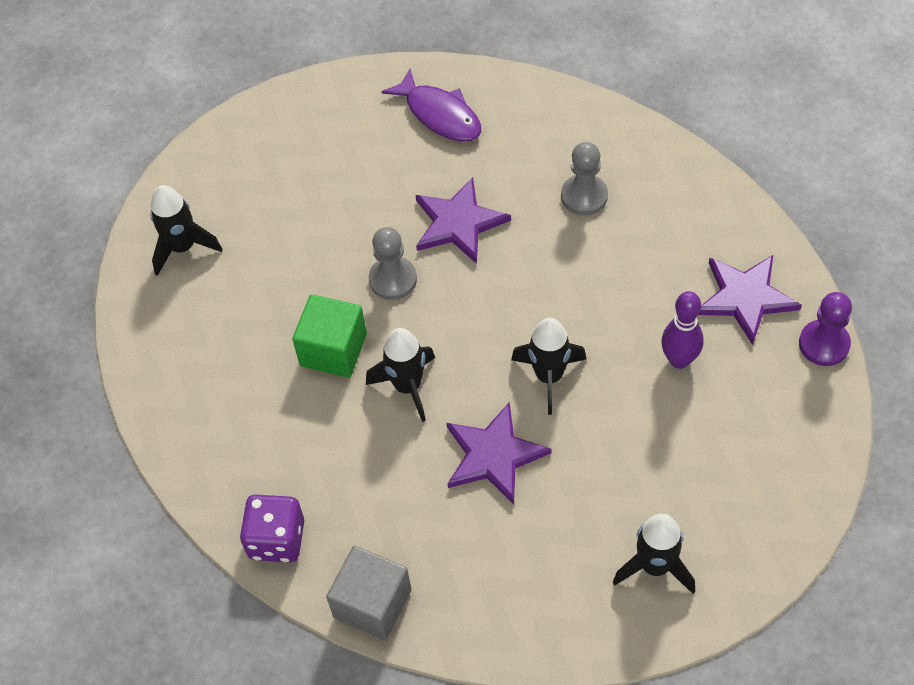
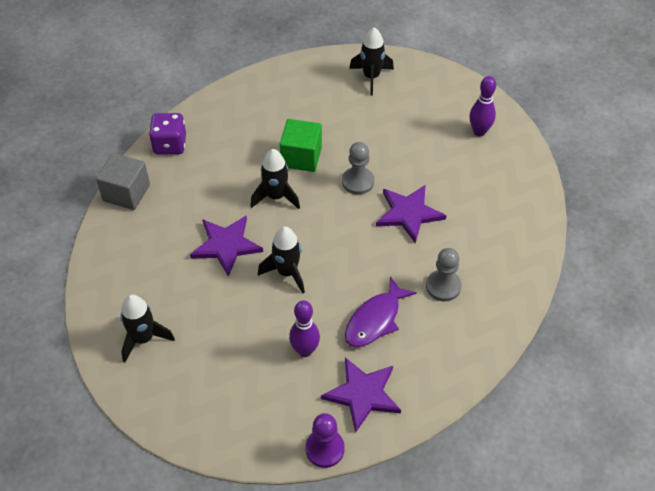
camera: 80 degrees right, 5 degrees down
purple fish [382,69,481,142] -> purple fish moved to [345,276,417,347]
none -> purple bowling pin [470,76,496,136]

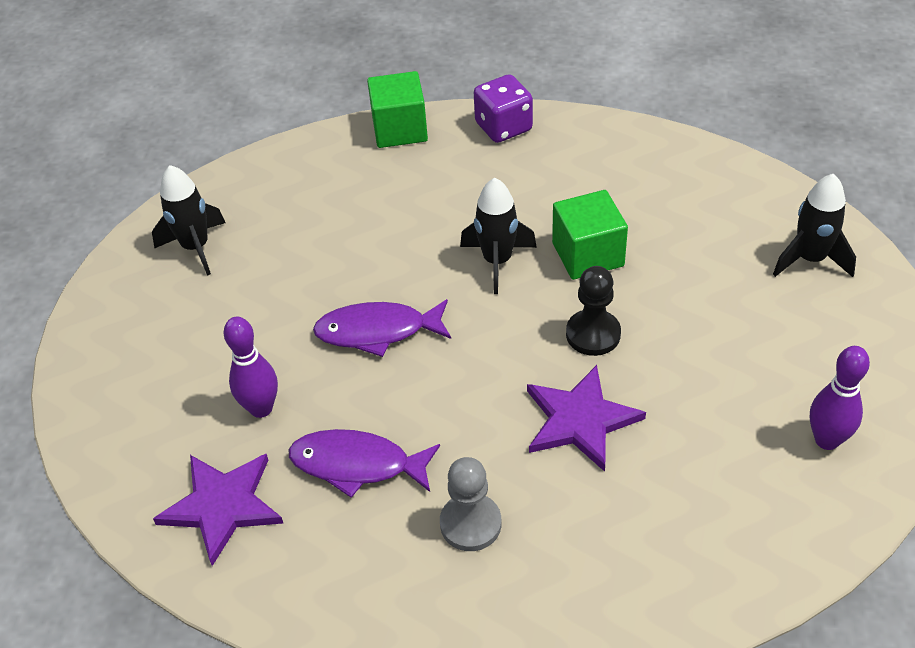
camera: 65 degrees right, 5 degrees down
grey cube [96,153,150,210] -> green cube [367,71,428,148]
purple star [190,216,263,277] -> none
black rocket [258,227,305,294] -> purple fish [313,299,451,357]
purple pawn [305,413,345,468] -> none
grey pawn [342,142,374,195] -> black pawn [566,266,621,356]

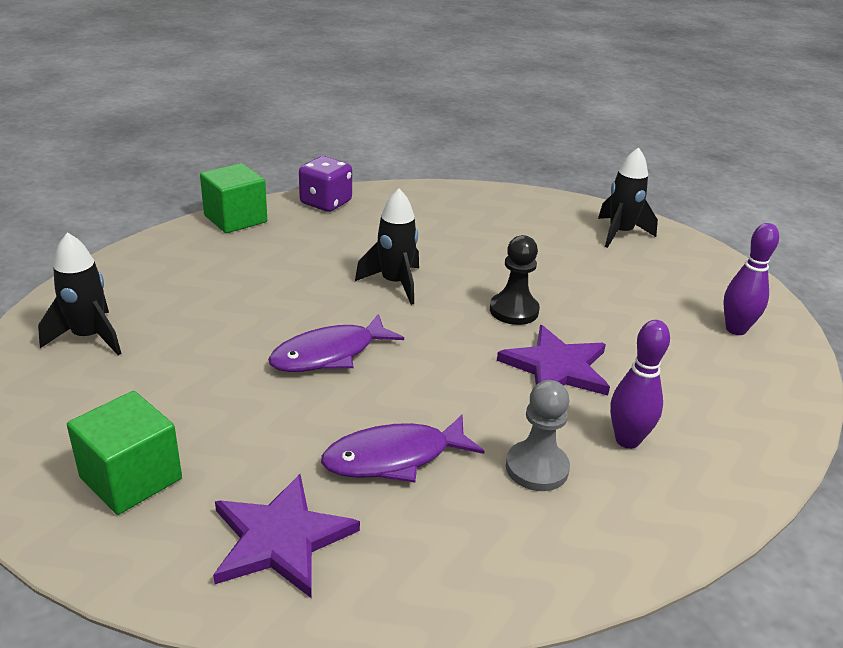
camera: 35 degrees left, 15 degrees down
purple bowling pin [223,317,278,418] -> purple bowling pin moved to [610,320,670,449]
green cube [552,190,628,280] -> green cube moved to [67,391,182,515]

